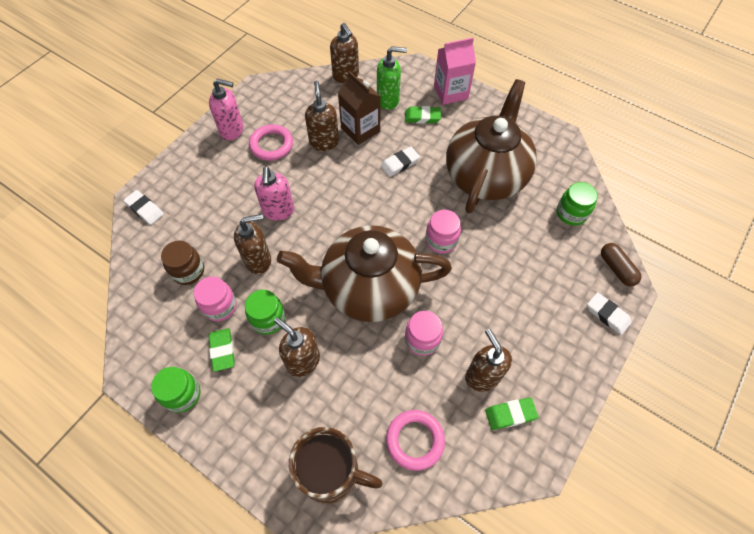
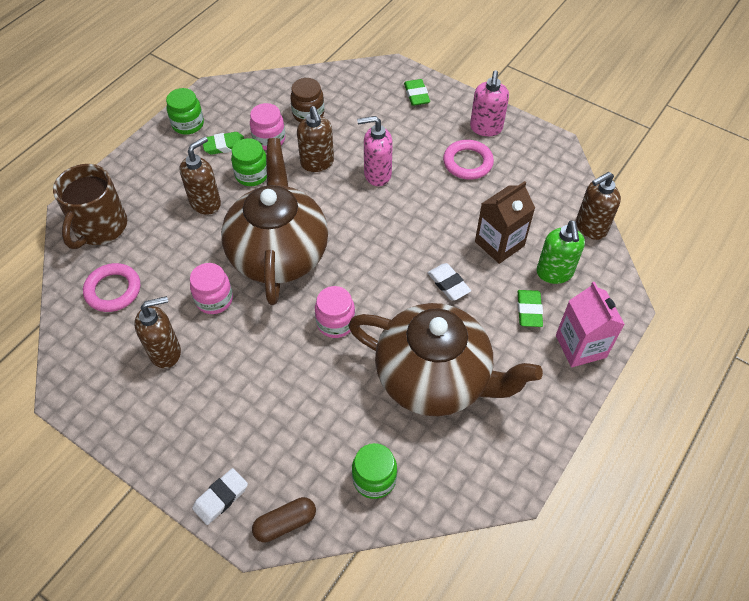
camera: 90 degrees right, 5 degrees down
white eraser [123,190,164,225] -> none
brown soap dispenser [305,81,339,151] -> none
green eraser [485,397,539,430] -> green eraser moved to [404,79,430,106]

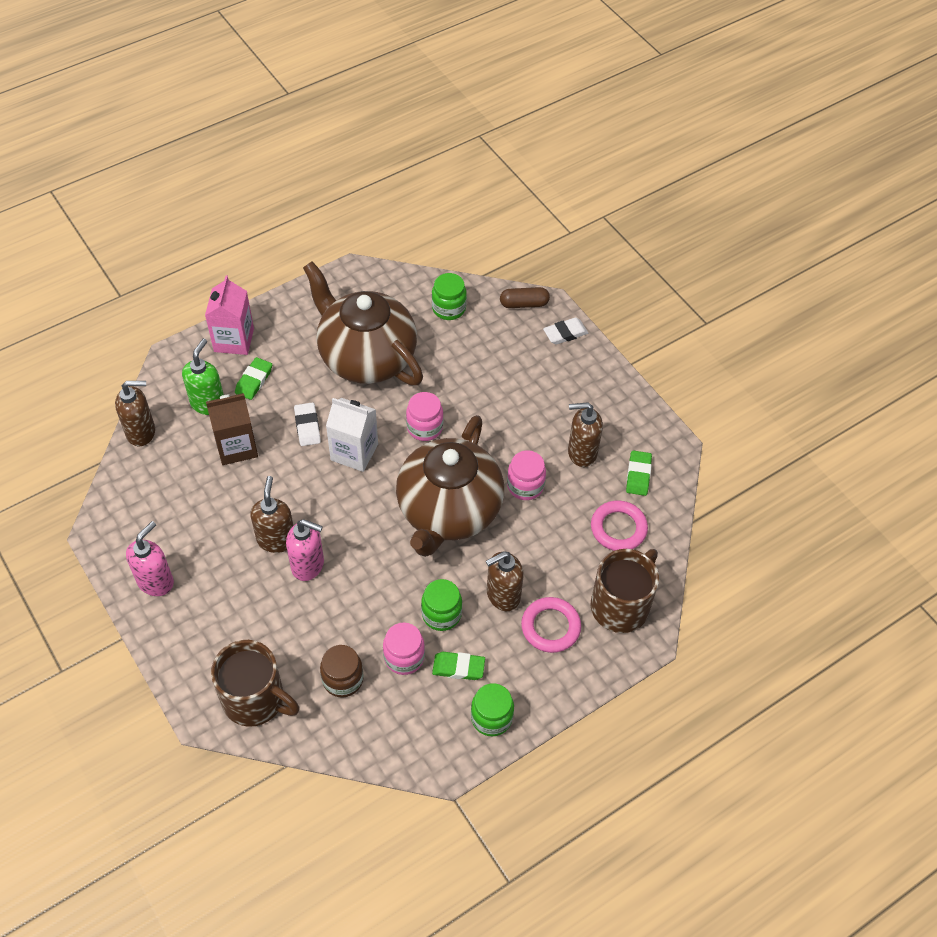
camera: 160 degrees left, 0 degrees up
brown soap dispenser [297,106,334,172] -> brown soap dispenser moved to [250,476,293,553]
green eraser [404,79,430,106] -> green eraser moved to [626,451,652,496]
pink ring [443,140,494,180] -> pink ring moved to [521,597,581,653]
none -> brown mug [211,640,299,727]
none -> white carton [326,398,378,472]

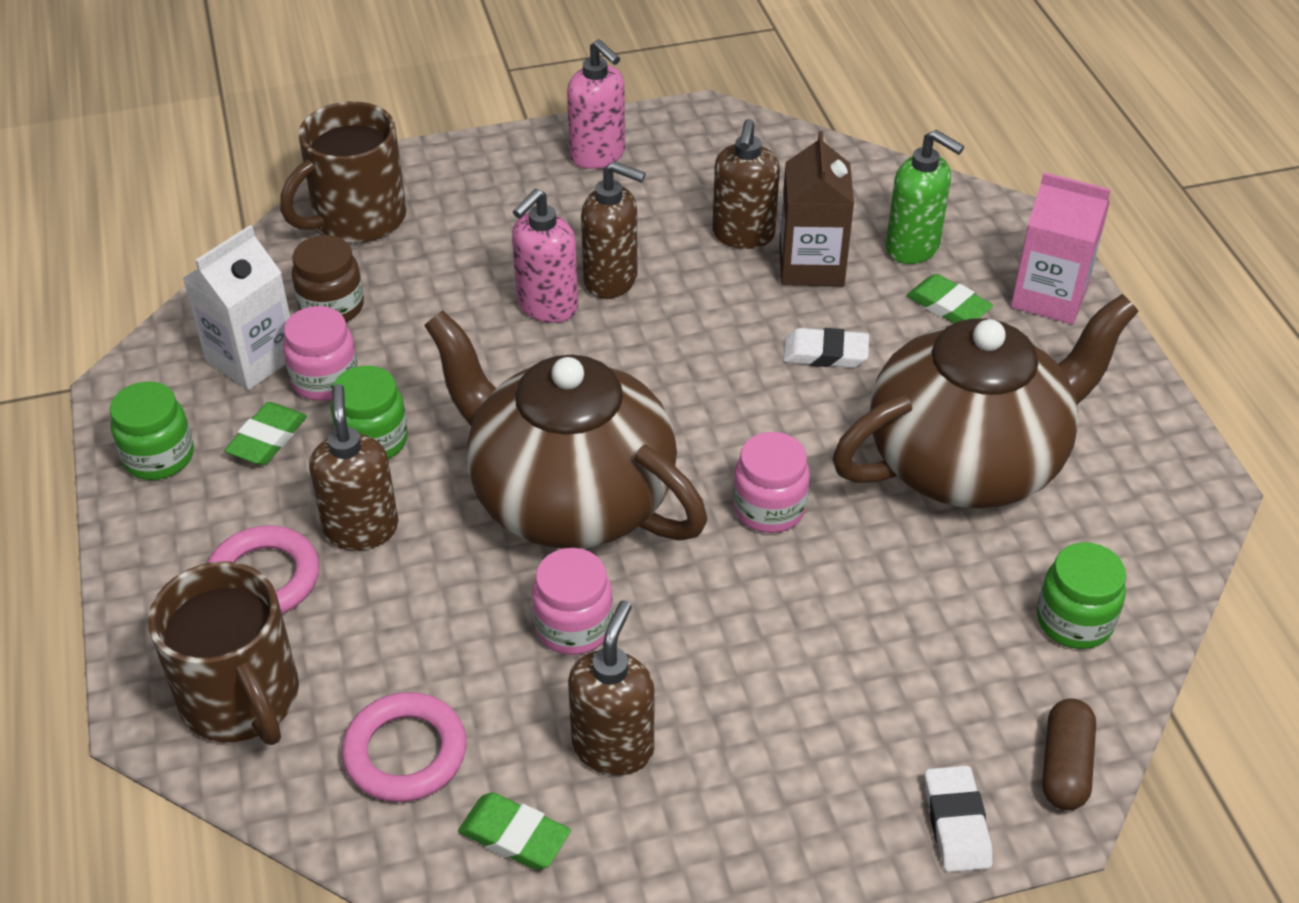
camera: 110 degrees right, 10 degrees down
brown soap dispenser [115,381,155,446] -> brown soap dispenser moved to [712,119,780,249]
white carton [326,398,378,472] -> white carton moved to [183,225,290,390]

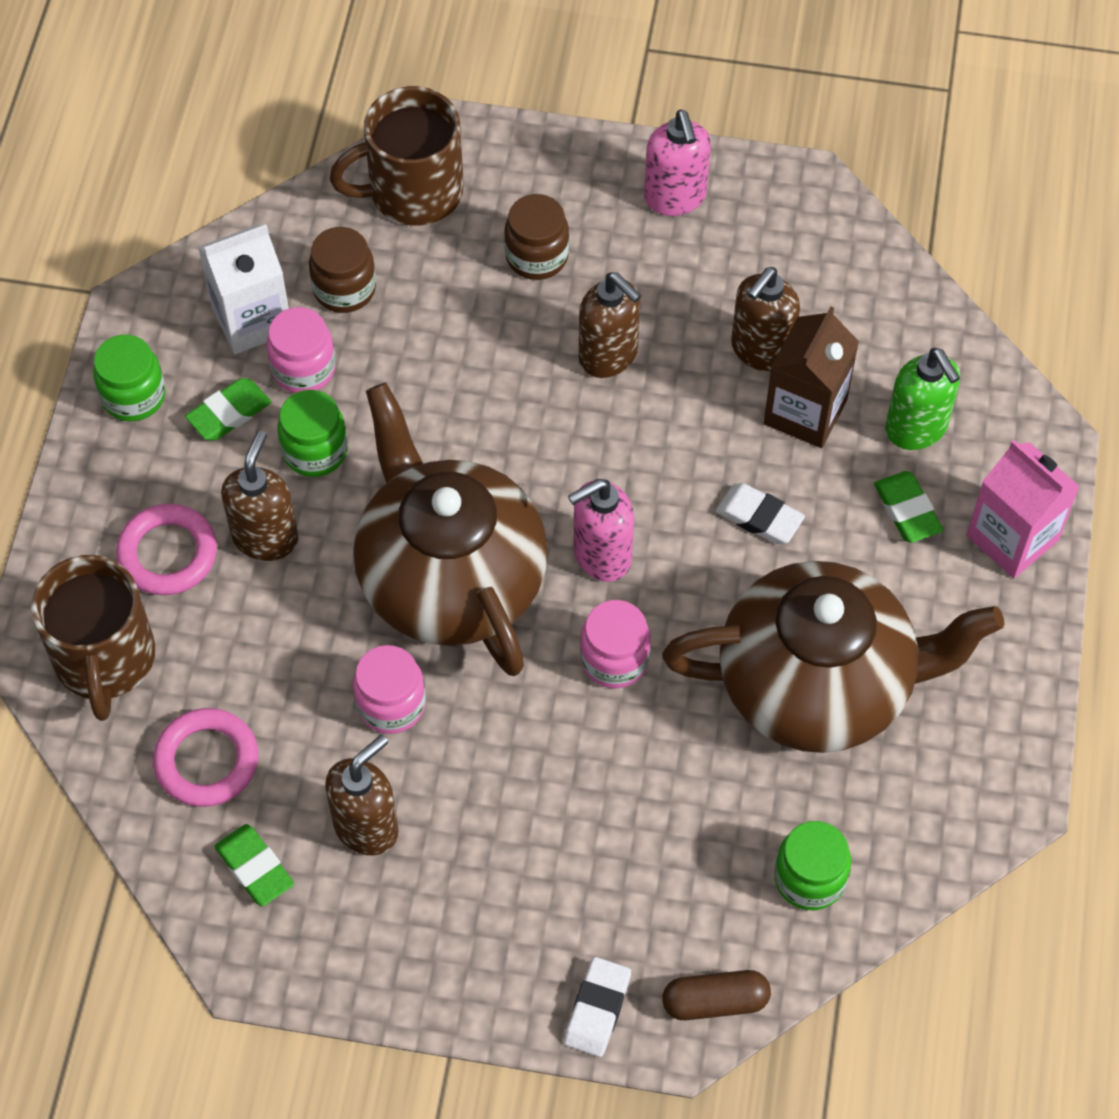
camera: 25 degrees right, 15 degrees up
pink soap dispenser [512,189,578,323] -> pink soap dispenser moved to [568,479,634,582]
brown capsule [1042,698,1096,810] -> brown capsule turned 45 degrees clockwise [662,970,771,1020]
none -> brown jar [504,194,569,280]

